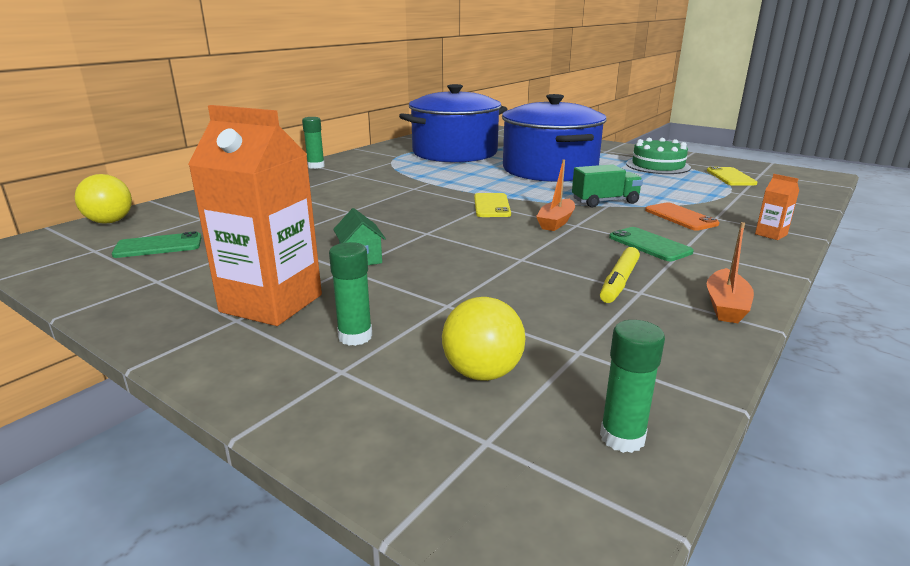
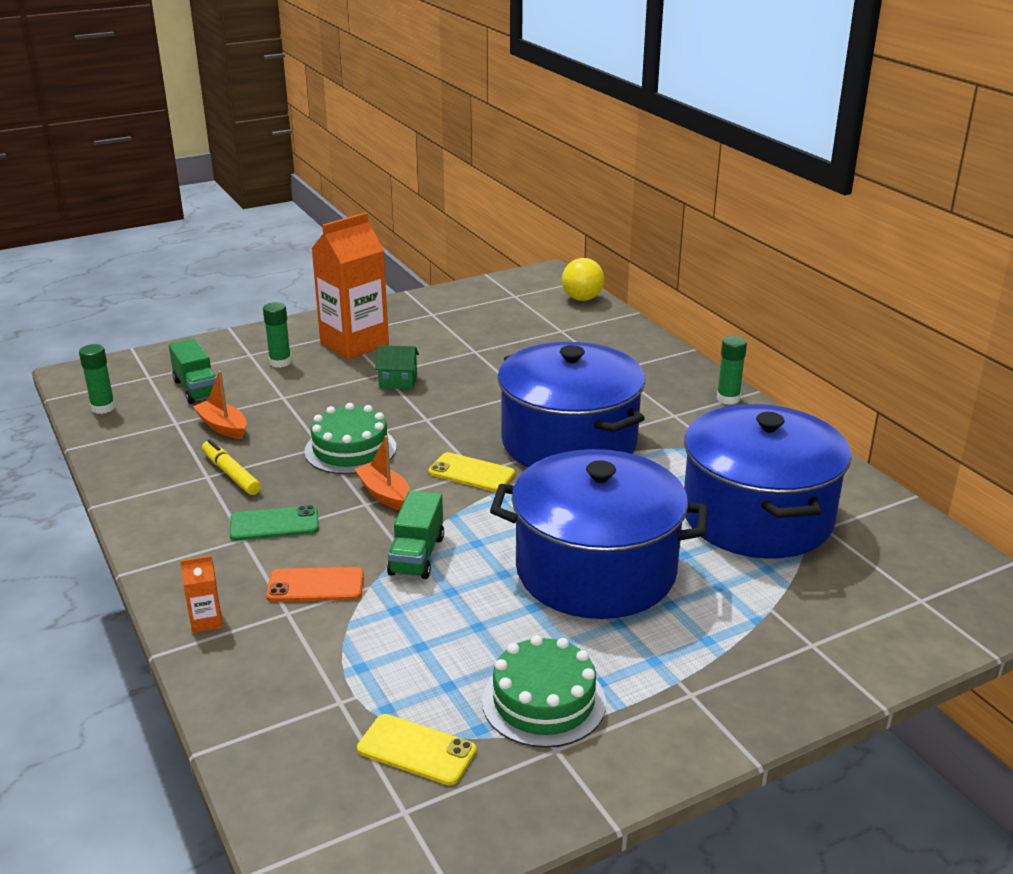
camera: 115 degrees right, 5 degrees up
green phone [112,231,202,258] -> none
yellow ball [442,297,525,381] -> green truck [169,339,216,404]
orange boat [707,222,754,323] -> orange boat moved to [193,371,247,439]
none -> green cake [304,403,396,474]
none -> blue pot [497,342,645,467]

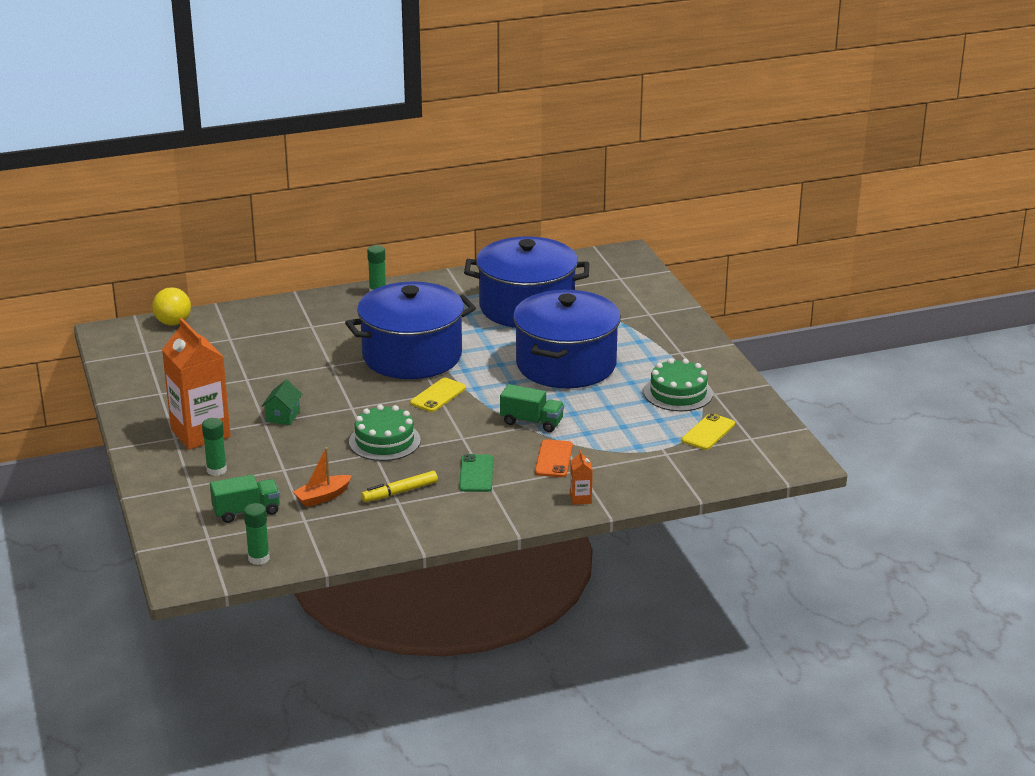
camera: 80 degrees left, 0 degrees up
orange boat [355,436,410,510] -> none

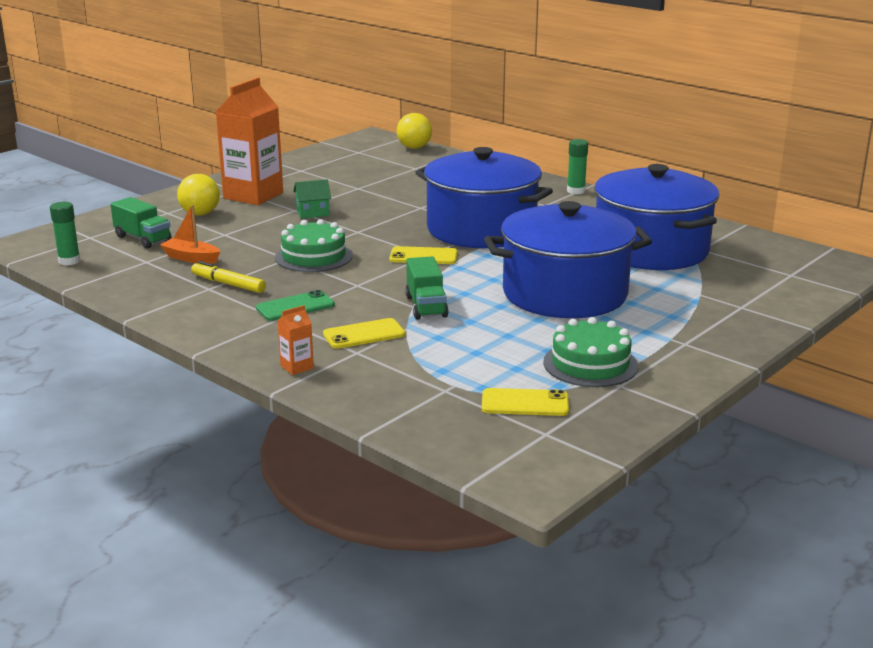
camera: 60 degrees right, 5 degrees down
green glue stick [202,418,227,476] -> yellow ball [177,174,220,216]
orange phone [535,439,573,477] -> yellow phone [323,318,405,349]

